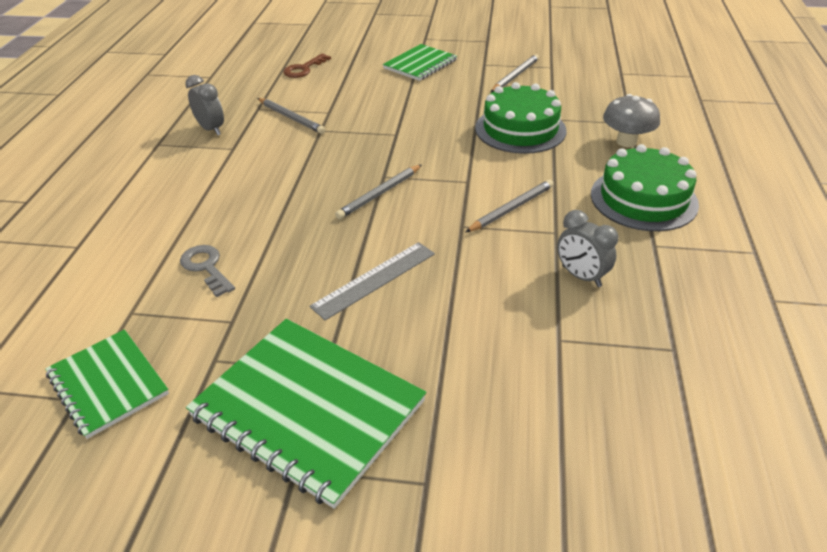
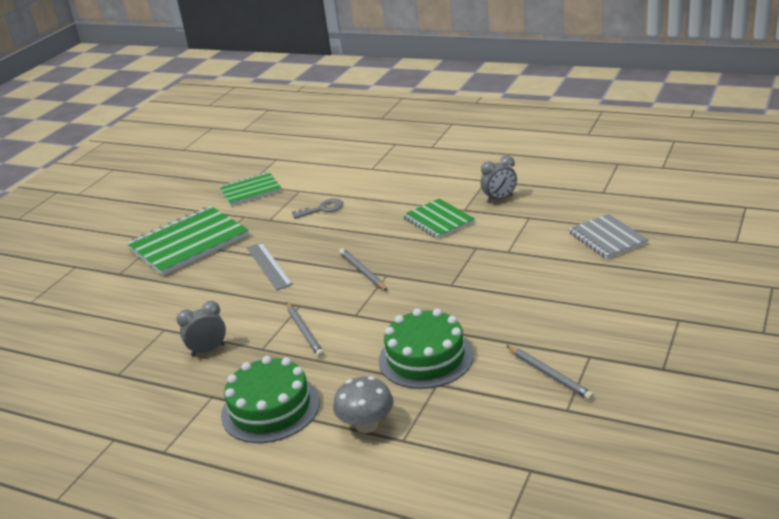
camera: 110 degrees right, 10 degrees down
grey pencil [257,98,326,134] -> none
brown key [283,54,331,78] -> grey notebook [569,214,649,259]
green notebook [383,44,457,81] -> green notebook moved to [403,198,475,239]

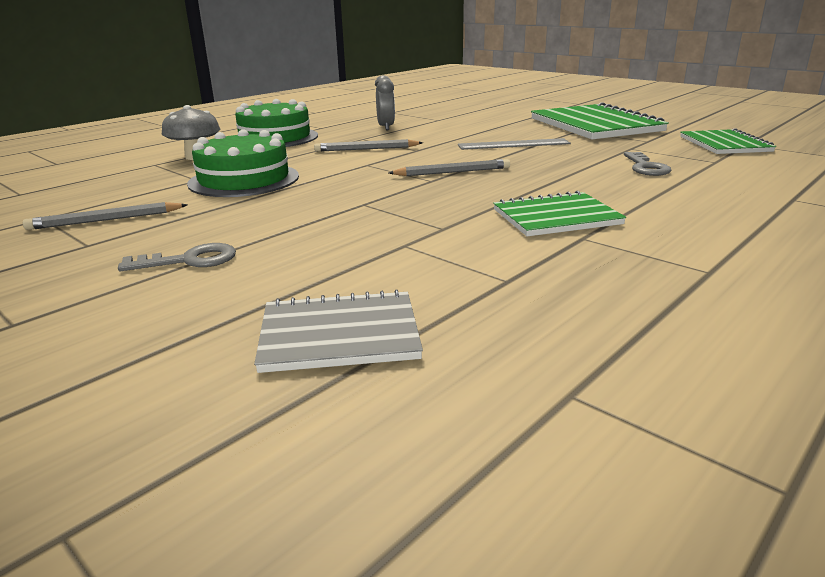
camera: 105 degrees right, 5 degrees down
grey clock [481,155,517,203] -> none
none -> grey key [118,243,236,271]

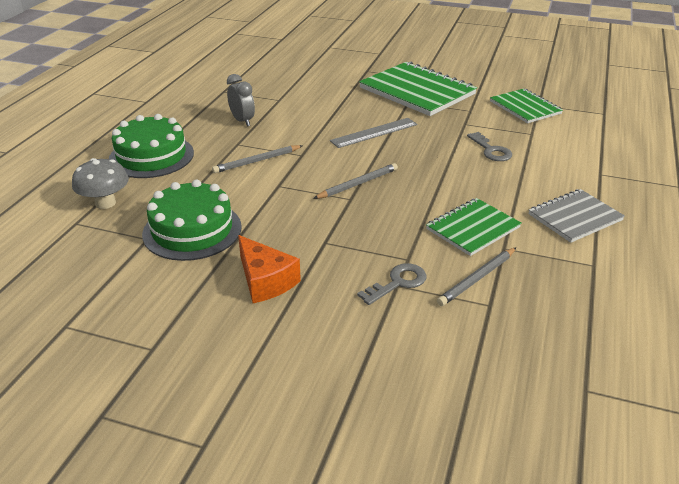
camera: 25 degrees left, 10 degrees up
grey pencil [23,202,188,230] -> grey pencil moved to [437,248,516,306]
grey key [118,243,236,271] -> grey key moved to [357,263,426,305]
grey notebook [254,289,423,373] -> grey notebook moved to [529,189,625,243]
none -> orange cheese [238,235,301,303]

